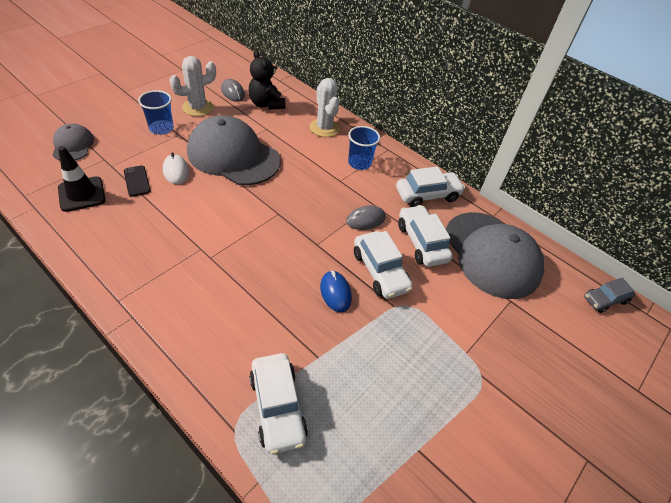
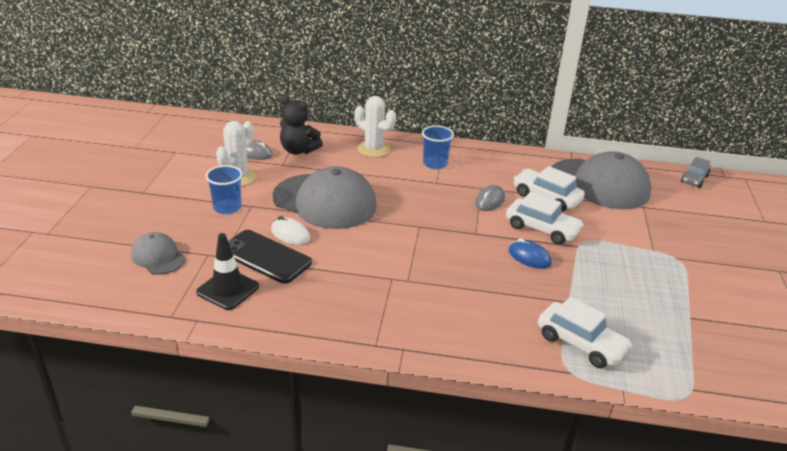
camera: 30 degrees left, 15 degrees down
black phone [124,165,151,197] -> black phone [228,230,312,284], size x1.89
grey cap [187,115,281,185] -> grey cap turned 150 degrees counterclockwise [272,166,377,229]
white car [396,166,465,207] -> none

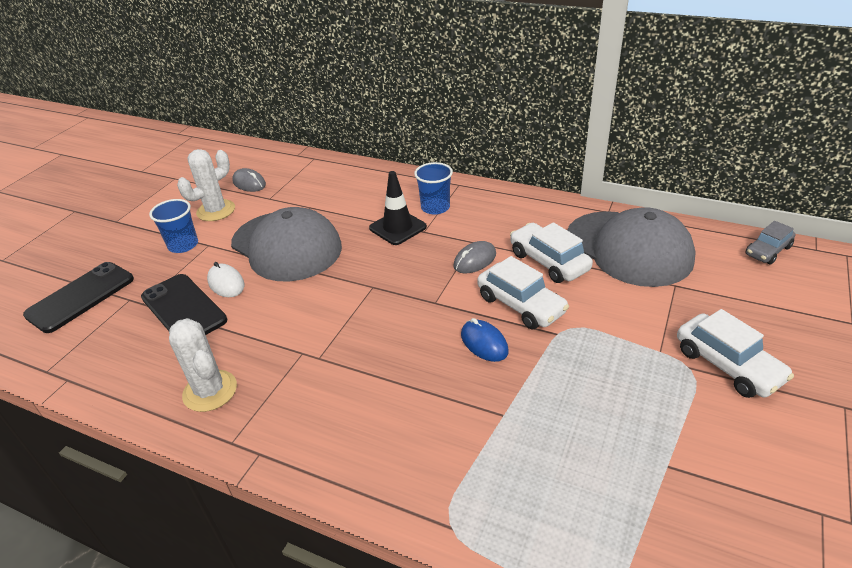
camera: 20 degrees right, 5 degrees up
grey cap [131,232,185,274] -> black phone [23,262,134,333]
black traffic cone [196,233,259,310] -> black traffic cone moved to [369,171,427,245]
black teddy bear [280,96,323,155] -> none
white cactus [355,96,396,157] -> white cactus moved to [169,318,237,412]
white car [538,297,633,368] -> white car moved to [677,309,794,398]

